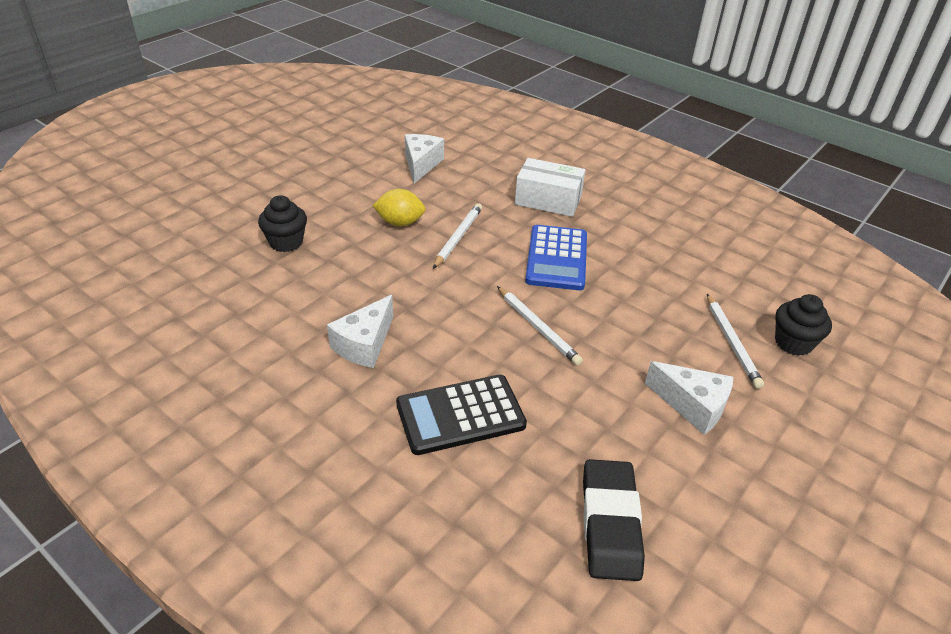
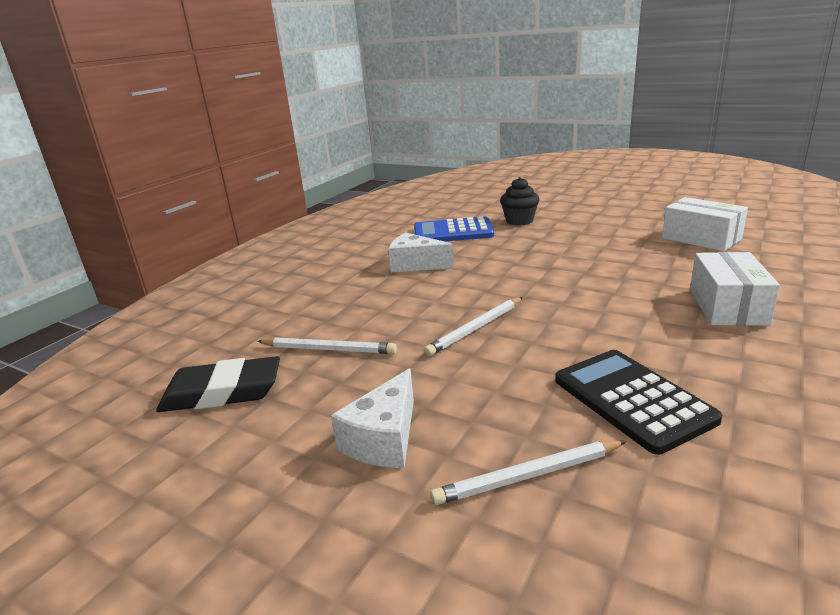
camera: 85 degrees right, 15 degrees down
yellow lemon [372,189,426,226] -> none
black calculator [396,375,527,455] -> black calculator moved to [555,350,722,455]
white cheese [405,134,444,184] -> white box [662,197,748,252]
white pencil [433,203,482,269] -> white pencil moved to [257,337,397,354]
blue calculator [525,225,587,290] -> blue calculator moved to [414,216,494,241]
black cupcake [775,294,832,356] -> none

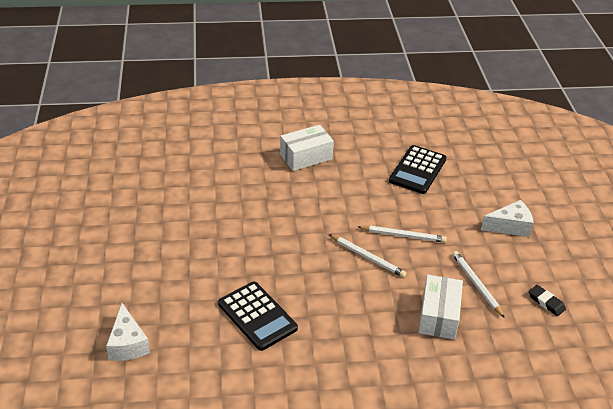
camera: 130 degrees left, 15 degrees up
black eraser [156,356,280,412] -> black eraser [529,285,566,316], size x0.54
white cheese [388,233,454,272] -> white cheese moved to [106,303,150,361]
blue calculator [414,216,494,241] -> black calculator [218,281,298,351]
white pencil [430,440,627,505] -> white pencil moved to [329,234,407,278]
black cupcake [500,177,539,226] -> none
white box [662,197,748,252] -> white box moved to [419,275,463,340]

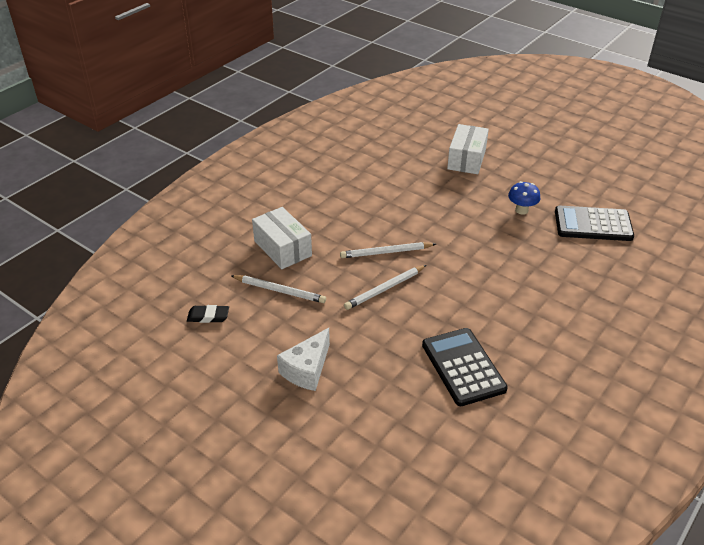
camera: 135 degrees right, 0 degrees up
white cheese [106,303,150,361] -> none
black calculator [218,281,298,351] -> black calculator moved to [555,206,634,241]
white box [280,125,334,171] -> white box moved to [447,124,489,174]
none -> blue mushroom [508,181,541,215]

